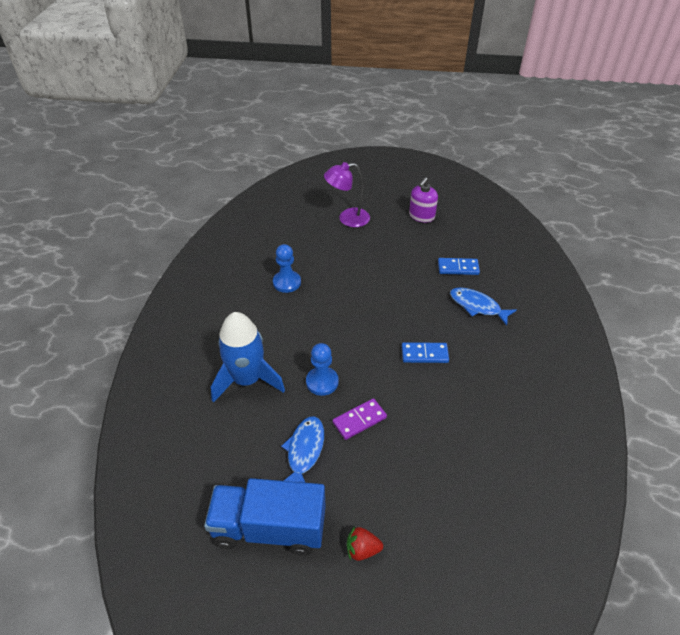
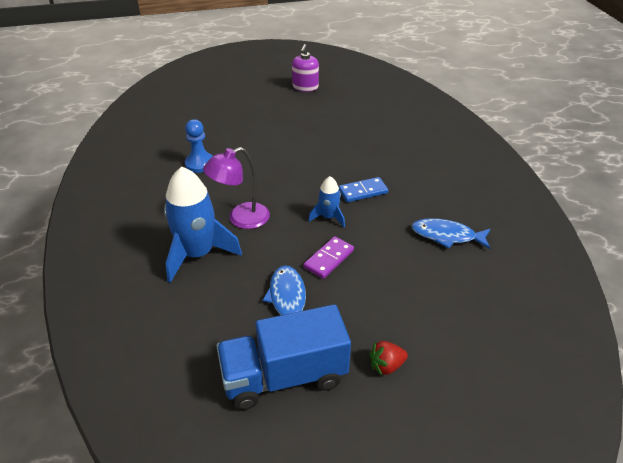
camera: 20 degrees left, 5 degrees down
blue pawn [306,343,339,396] -> none
purple lamp [324,162,370,227] -> purple lamp moved to [203,147,270,229]
blue domino [438,258,480,275] -> none
blue fish [450,287,517,326] -> blue fish moved to [411,218,491,249]
none -> blue rocket [308,176,345,227]

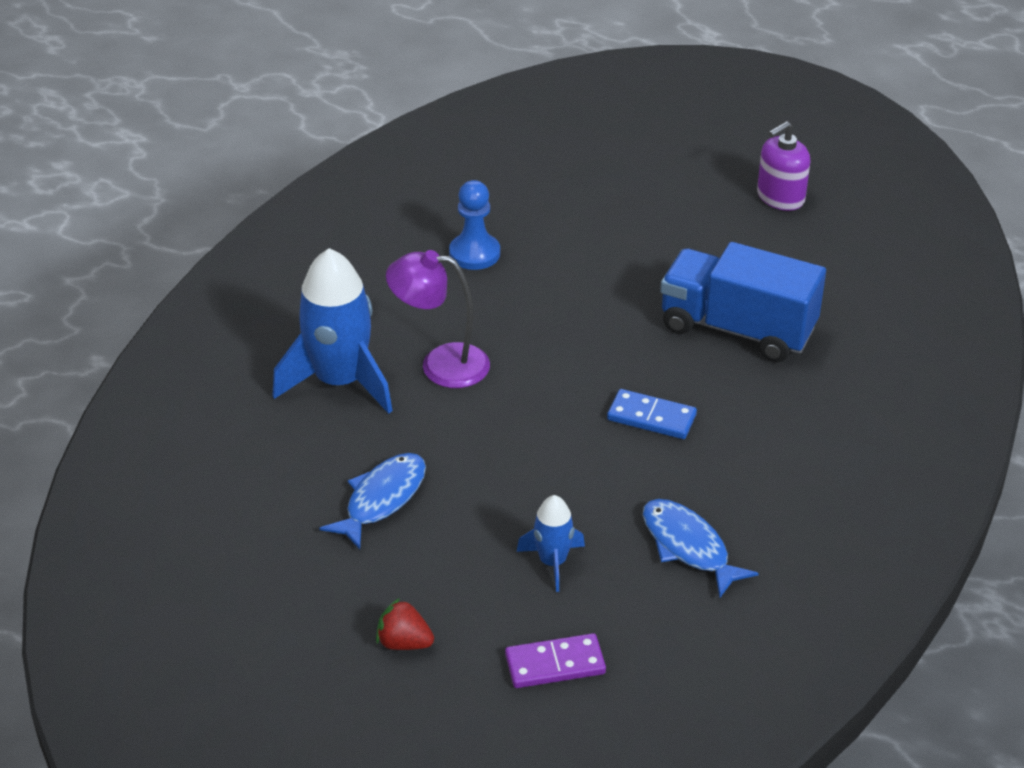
camera: 40 degrees right, 0 degrees up
blue truck [216,304,351,410] -> blue truck moved to [660,242,826,362]
purple domino [304,236,354,279] -> purple domino moved to [505,633,606,688]
blue rocket [308,176,345,227] -> blue rocket moved to [517,495,585,592]

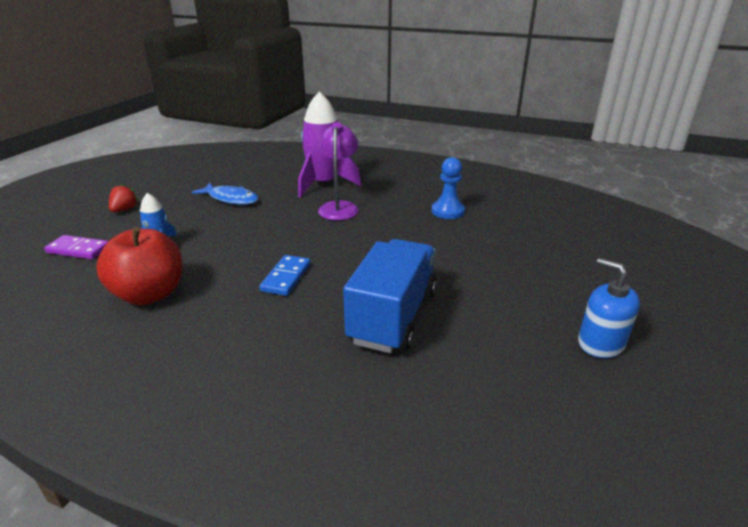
camera: 85 degrees right, 10 degrees down
blue rocket [272,248,393,414] -> purple rocket [298,91,361,198]
purple domino [505,633,606,688] -> purple domino turned 60 degrees counterclockwise [44,235,109,259]
blue fish [643,499,759,597] -> red apple [96,227,182,305]
purple soap dispenser [757,121,810,211] -> blue soap dispenser [578,258,640,358]

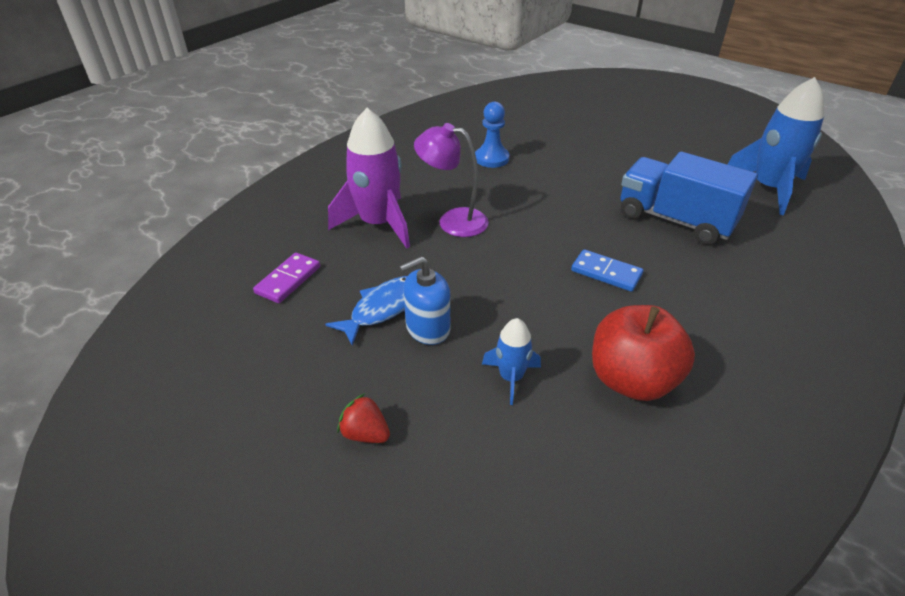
camera: 75 degrees left, 10 degrees up
purple domino [44,235,109,259] -> purple domino moved to [253,253,320,303]
blue soap dispenser [578,258,640,358] -> blue soap dispenser moved to [399,256,450,345]
none -> blue rocket [728,77,824,215]

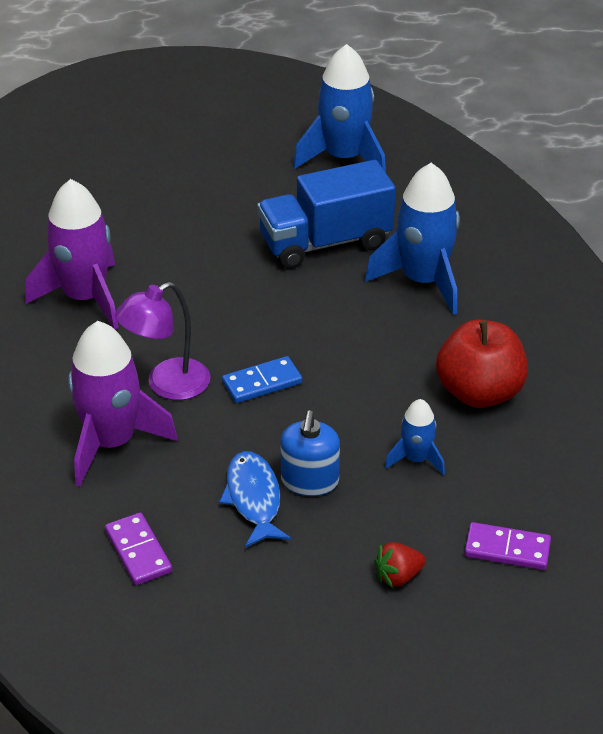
camera: 55 degrees left, 0 degrees up
blue pawn [475,102,509,168] -> purple rocket [26,179,119,330]
blue domino [571,249,643,292] -> blue domino moved to [222,356,302,403]
none -> blue rocket [365,163,460,315]
none -> purple domino [464,522,551,570]

